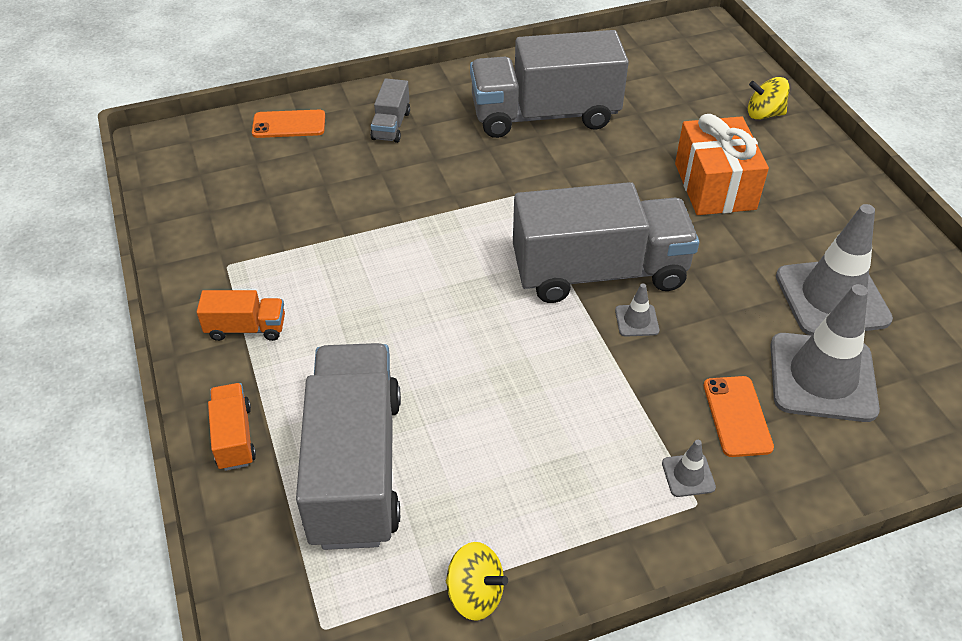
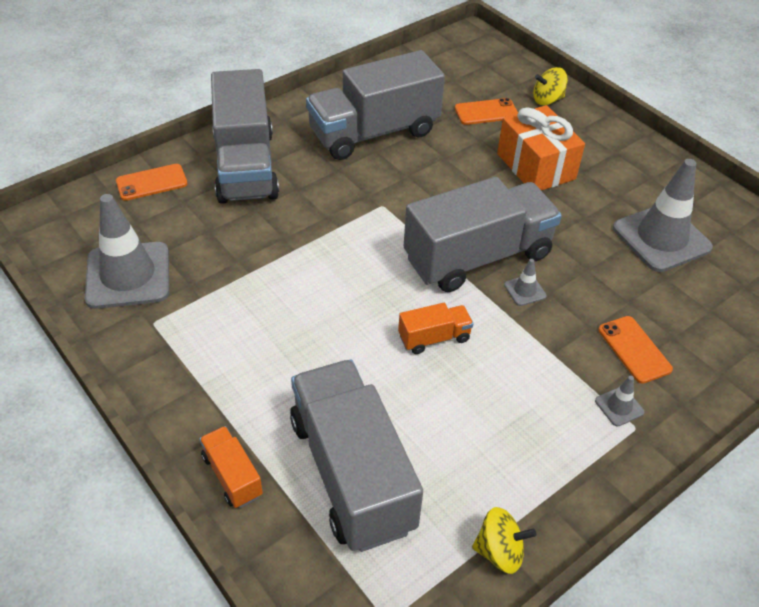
camera: 20 degrees left, 0 degrees up
orange truck [197,290,285,341] -> orange truck moved to [398,303,474,354]
grey truck [370,78,410,143] -> grey truck [211,69,279,204], size x2.27
grey traffic cone [770,284,880,422] -> grey traffic cone moved to [85,194,169,309]
none -> orange phone [455,98,518,125]

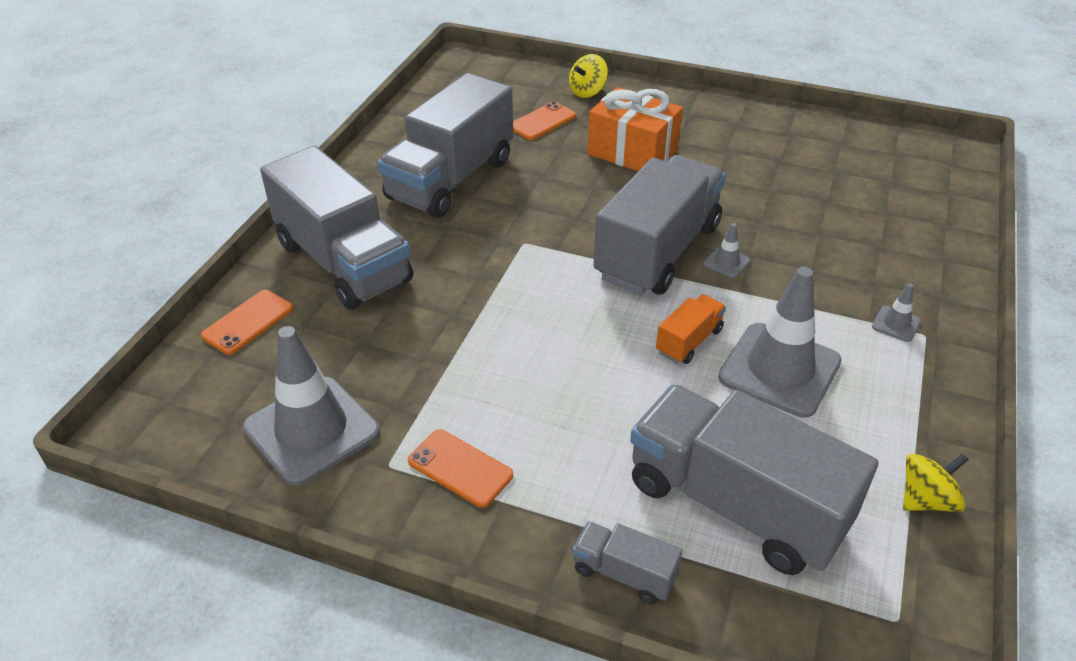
camera: 30 degrees left, 5 degrees down
orange truck [200,426,263,508] -> grey truck [573,521,682,604]
orange phone [598,316,673,384] -> orange phone moved to [408,429,513,508]
grey traffic cone [613,159,713,272] -> grey traffic cone moved to [718,267,842,418]

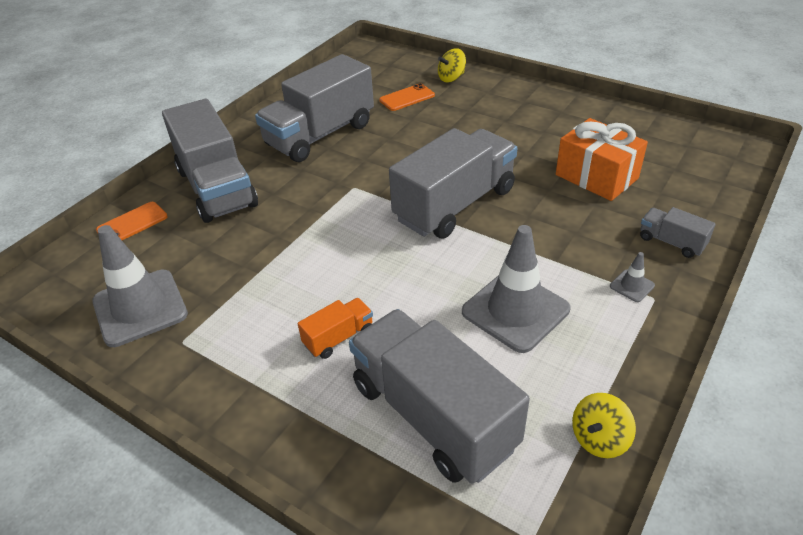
camera: 15 degrees right, 0 degrees up
orange phone [408,429,513,508] -> none
grey truck [573,521,682,604] -> grey truck moved to [640,207,716,258]
orange gift [588,87,683,171] -> orange gift moved to [556,118,648,201]
orange truck [656,294,726,364] -> orange truck moved to [298,298,373,359]
grey traffic cone [703,223,751,278] -> none
yellow spinning top [903,453,969,512] -> yellow spinning top turned 150 degrees clockwise [572,393,636,458]

